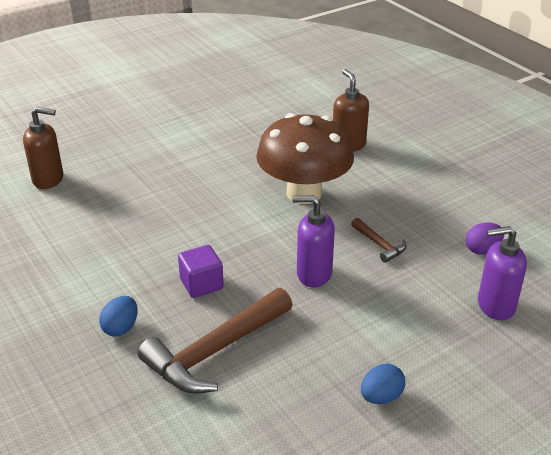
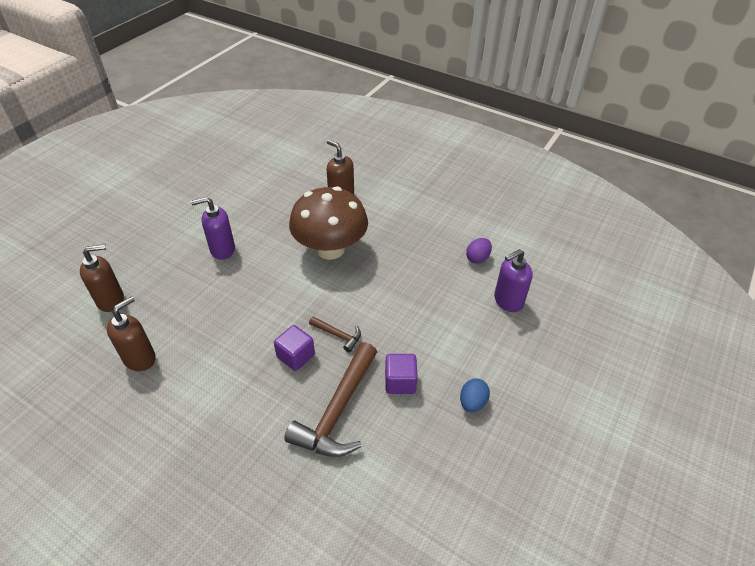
camera: 25 degrees left, 10 degrees up
blue egg [99,296,138,336] -> none
purple soap dispenser [292,195,335,287] -> purple soap dispenser moved to [191,197,235,260]
brown hammer [351,218,406,263] -> brown hammer moved to [309,316,361,352]
none -> brown soap dispenser [107,296,156,371]
none -> purple cube [385,354,418,394]

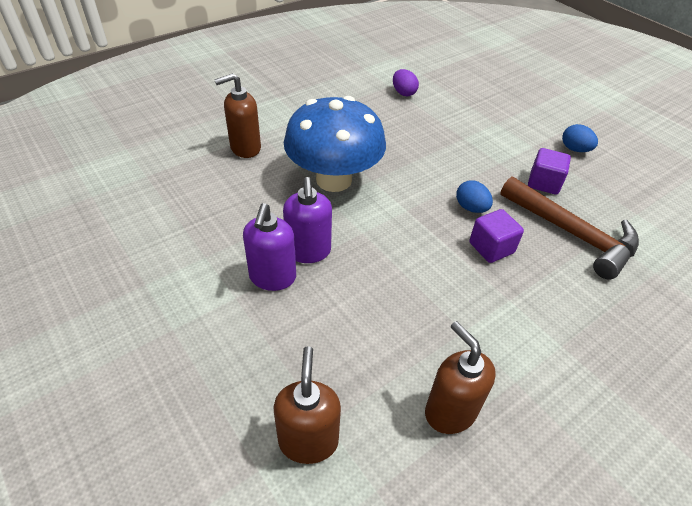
camera: 70 degrees left, 0 degrees up
brown mushroom [289,186,368,260] -> blue mushroom [284,96,386,192]
brown hammer [309,316,361,352] -> blue egg [456,180,493,213]
purple soap dispenser [494,249,533,312] -> purple soap dispenser moved to [283,177,332,263]

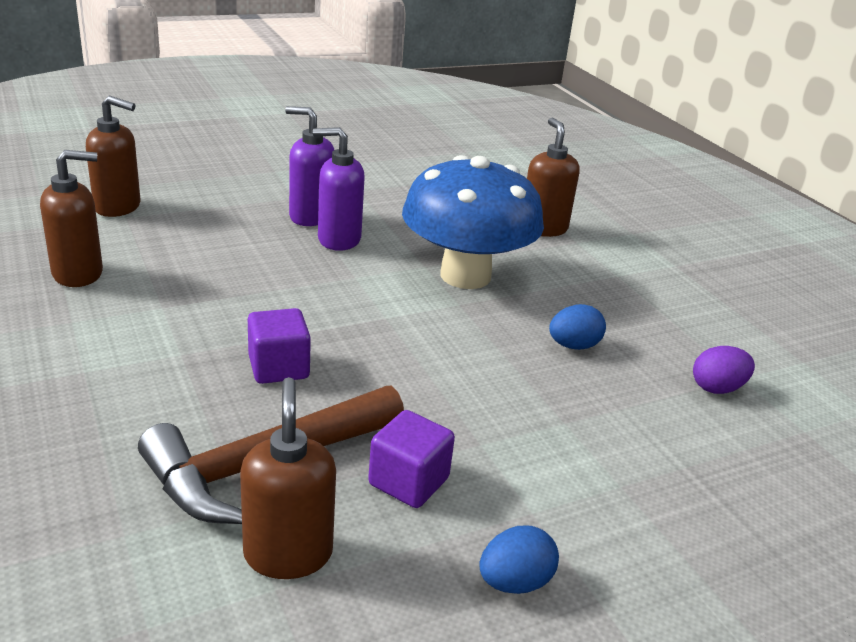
camera: 100 degrees right, 15 degrees down
blue egg [456,180,493,213] -> blue egg moved to [549,304,606,350]
none -> brown soap dispenser [240,377,336,579]

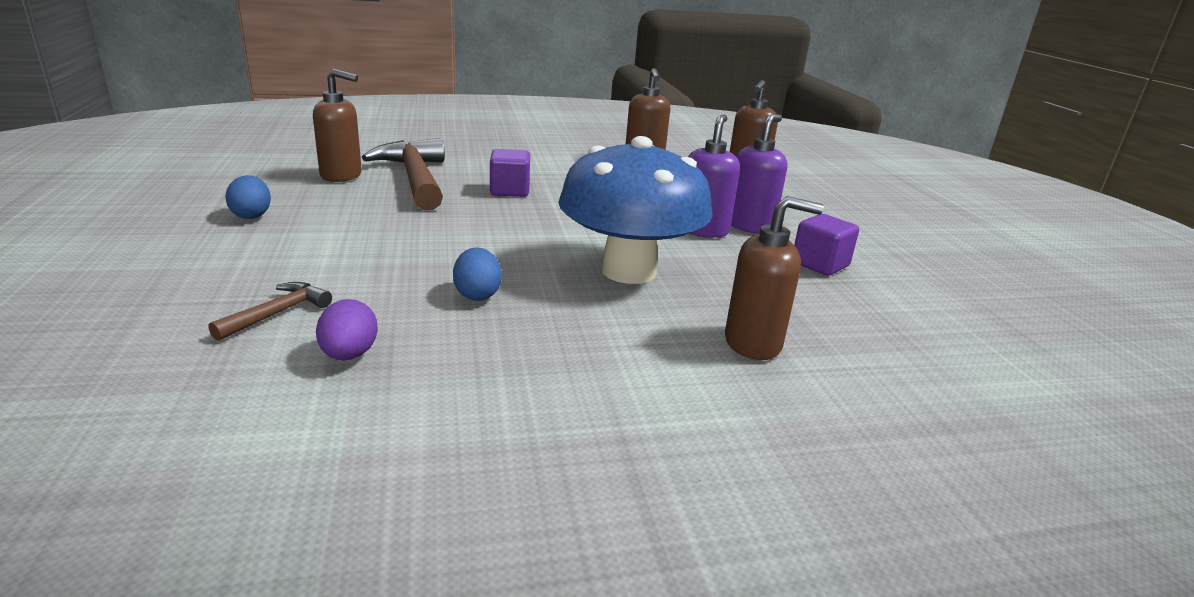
camera: 105 degrees right, 5 degrees down
purple cube [368,410,455,508] -> purple cube moved to [794,214,859,275]
none -> brown hammer [208,282,332,341]

